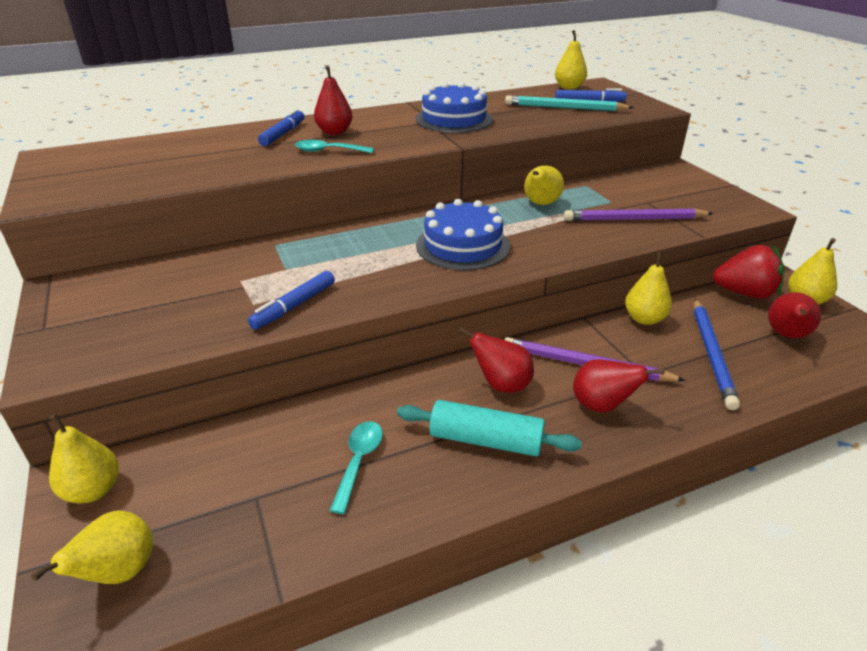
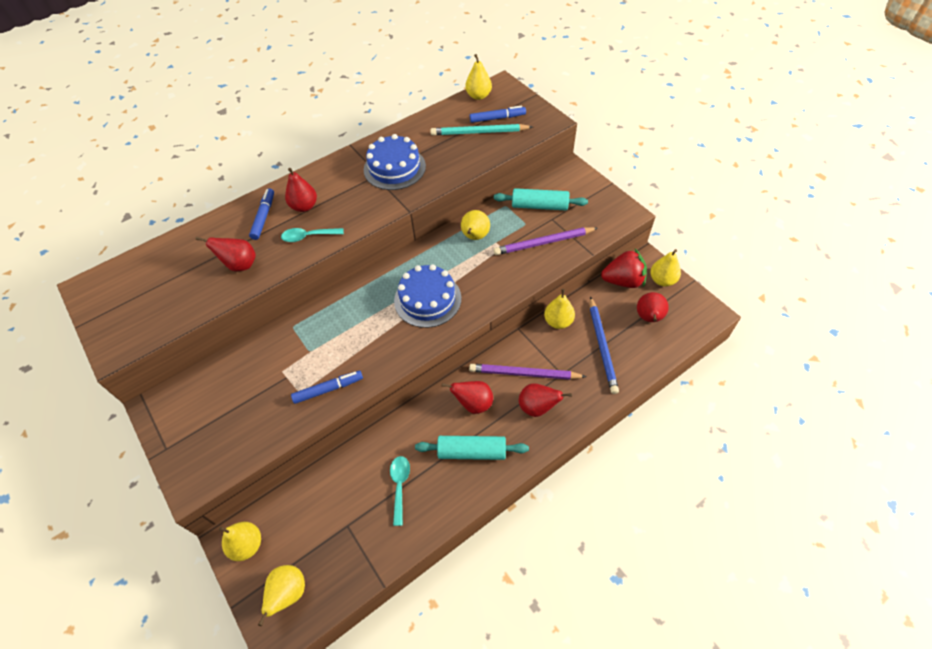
camera: 10 degrees left, 20 degrees up
blue marker [248,271,335,330] -> blue marker turned 135 degrees counterclockwise [291,371,363,404]
none -> red pear [196,237,256,271]
none -> turquoise rolling pin [494,188,588,211]

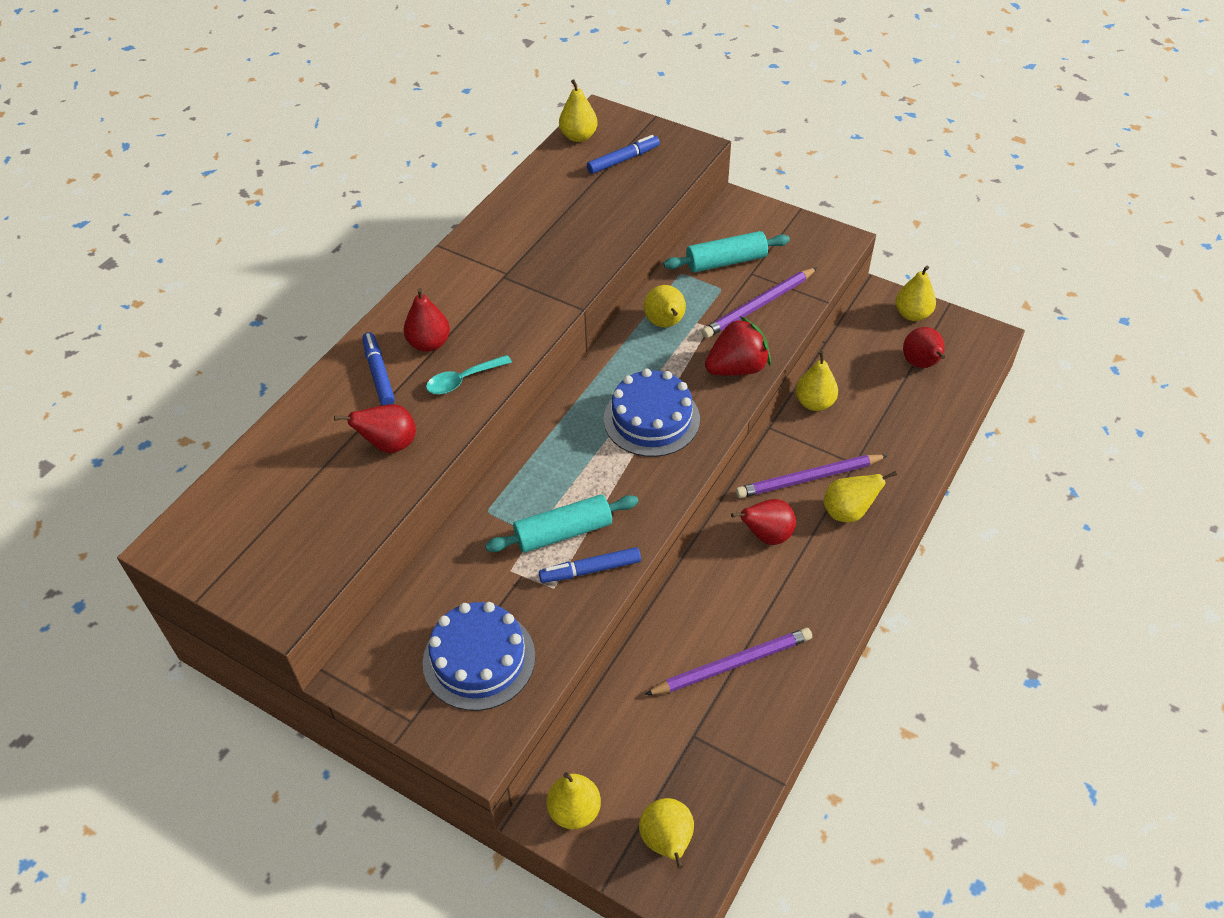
camera: 25 degrees left, 5 degrees down
blue marker [291,371,363,404] -> blue marker turned 150 degrees counterclockwise [539,547,641,583]
blue cake [364,134,426,190] -> blue cake moved to [423,602,535,711]
turquoise spoon [390,456,410,526] -> purple pencil [644,628,812,695]
turquoise rolling pin [415,436,529,460] -> turquoise rolling pin moved to [485,494,638,553]
turquoise pencil [430,124,532,135] -> none
red pear [519,383,572,417] -> yellow pear [824,471,897,522]
blue pencil [590,296,619,394] -> none
red strawberry [601,249,647,288] -> red strawberry moved to [705,316,771,376]

